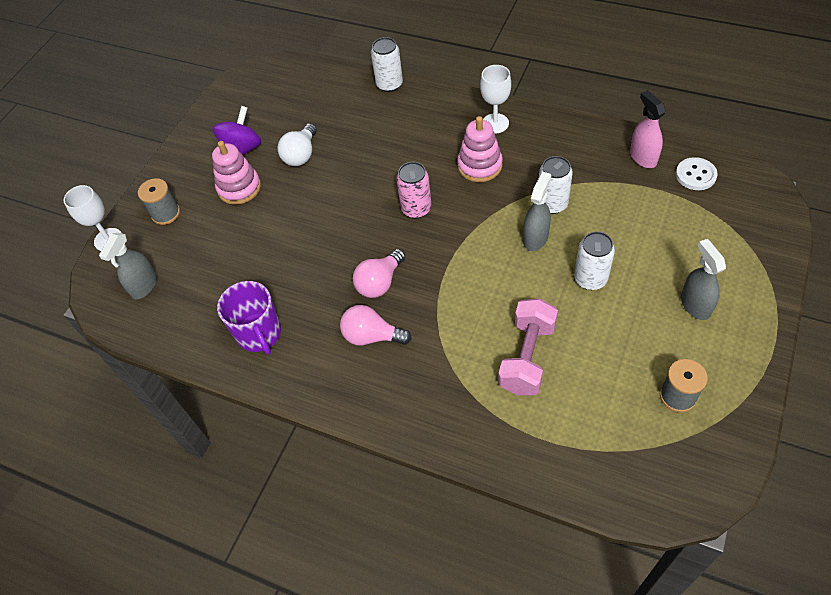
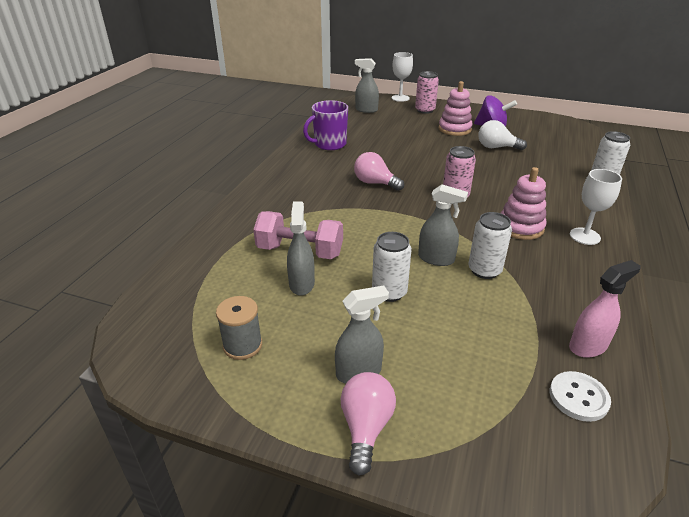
camera: 80 degrees right, 20 degrees down
grey spool [138,178,180,225] -> pink can [415,71,439,114]
pink light bulb [340,305,412,345] -> pink light bulb moved to [341,372,396,476]
none -> grey spray bottle [287,201,315,296]

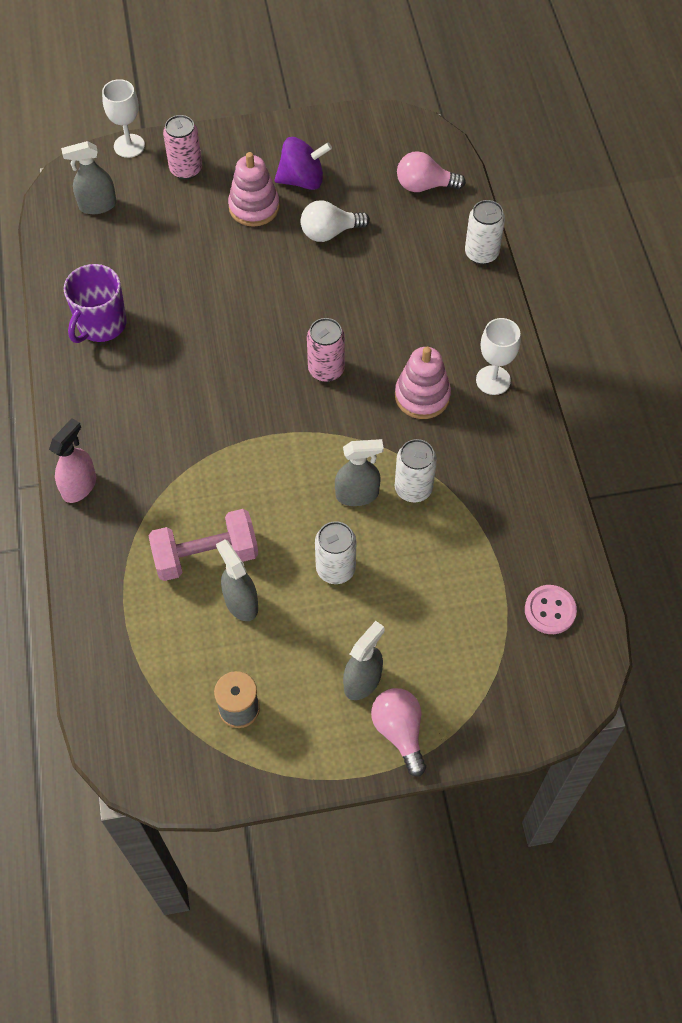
camera: 30 degrees left, 25 degrees up
pink light bulb [354,152,404,191] -> pink light bulb moved to [397,151,466,192]
white button [550,371,611,422] -> pink button [525,585,577,634]
pink spray bottle [569,260,641,358] -> pink spray bottle moved to [49,418,96,503]

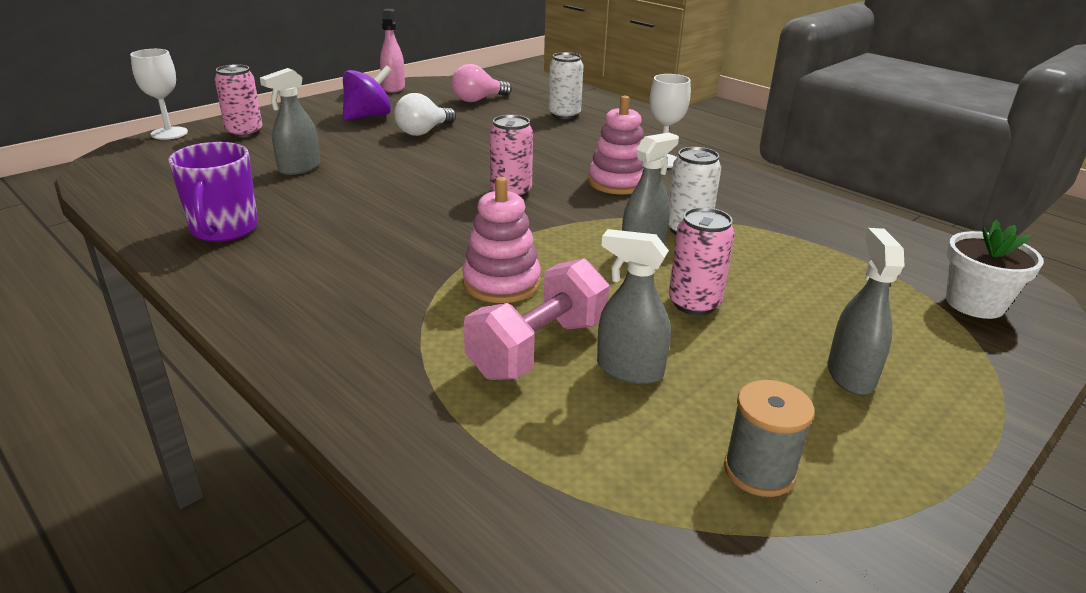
camera: 35 degrees left, 30 degrees down
pink spray bottle [49,418,96,503] -> pink spray bottle moved to [380,9,405,93]
grey spray bottle [61,141,117,214] -> grey spray bottle moved to [260,68,320,175]
pink stacking toy [228,152,280,227] -> pink stacking toy moved to [462,177,541,303]
white can [315,521,357,584] -> pink can [669,207,735,315]
pink light bulb [371,688,426,777] -> none
pink button [525,585,577,634] -> none
none -> white flower pot [946,220,1044,319]

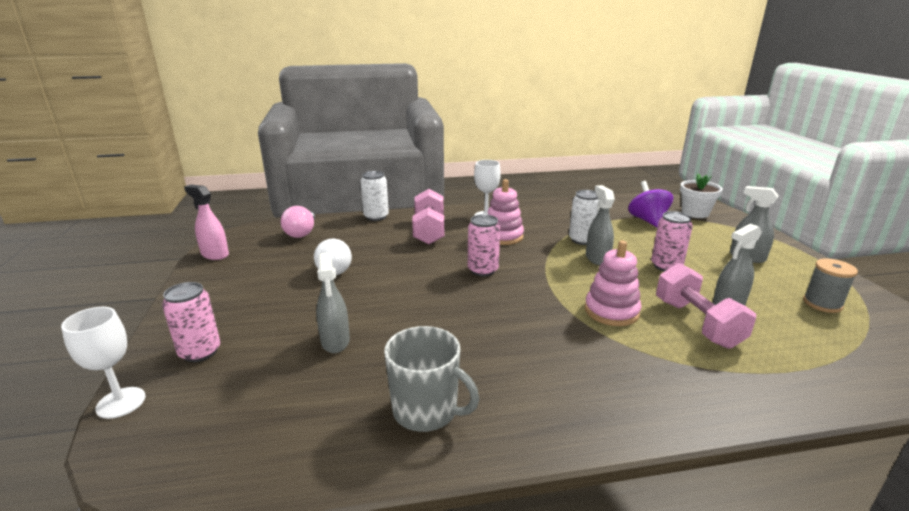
camera: 55 degrees left, 5 degrees down
purple mug [168,142,258,242] -> grey mug [384,326,479,432]
purple spinning top [343,65,392,121] -> purple spinning top moved to [628,181,673,227]
none -> pink dumbbell [412,189,444,244]

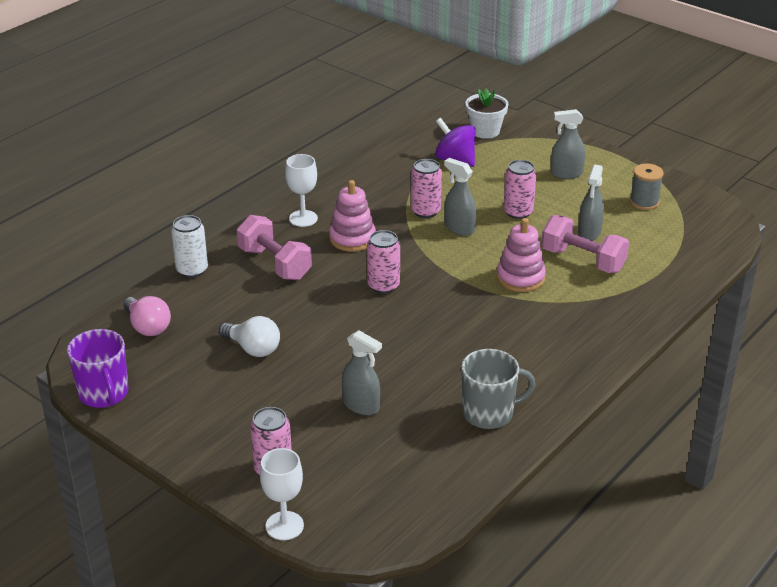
camera: 40 degrees left, 10 degrees up
pink spray bottle [184,185,229,260] -> purple mug [67,329,129,408]
white can [569,190,599,245] -> pink can [411,159,442,218]

